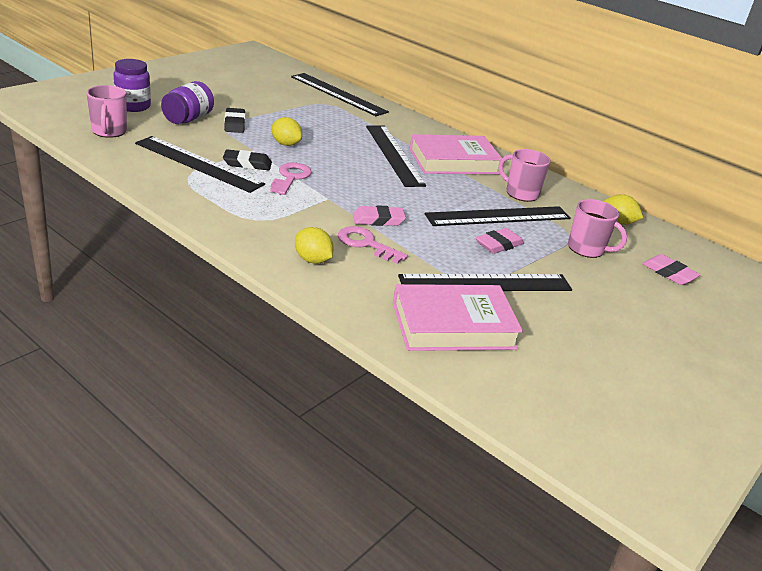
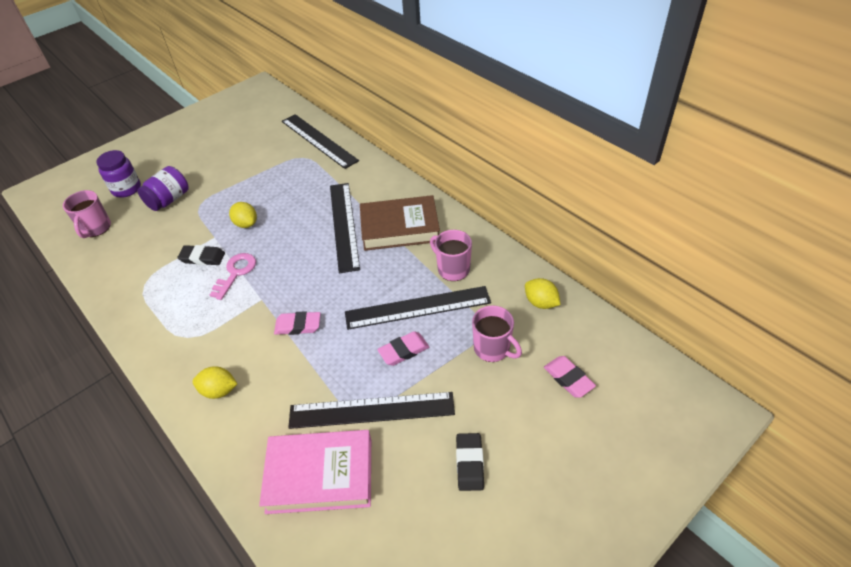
camera: 15 degrees right, 15 degrees up
black ruler [135,136,265,193] -> none
black eraser [224,108,245,133] -> black eraser moved to [456,433,484,491]
yellow lemon [295,227,334,264] -> yellow lemon turned 45 degrees counterclockwise [193,366,237,399]
pink key [338,226,408,264] -> none
pink book [409,134,502,174] -> brown book [360,195,440,251]

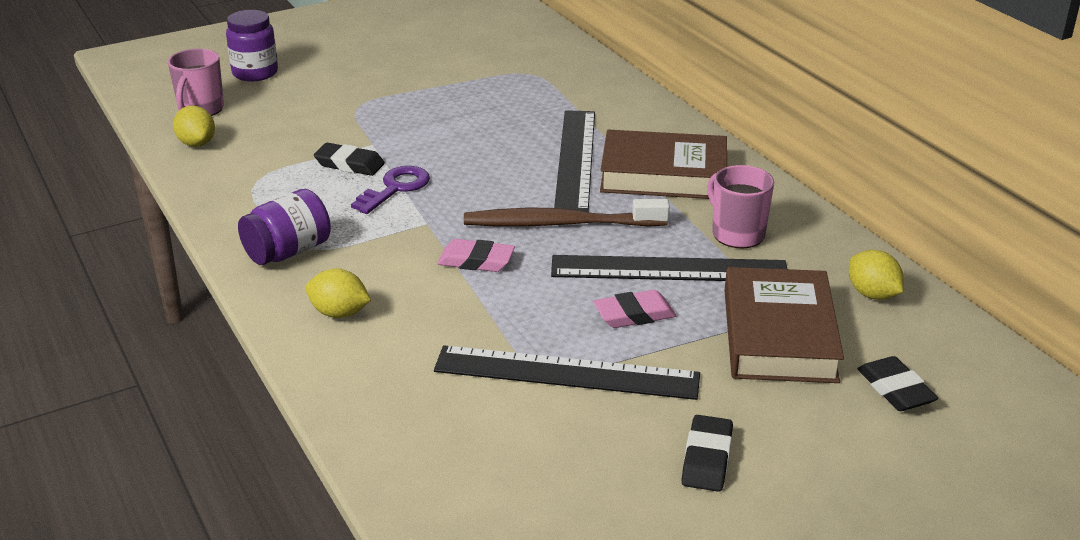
camera: 10 degrees right, 15 degrees down
purple jar [137,166,189,211] -> purple jar moved to [238,189,331,265]
pink key [210,253,256,300] -> purple key [351,166,430,214]
yellow lemon [229,202,257,228] -> yellow lemon moved to [173,105,215,147]
pink book [259,430,371,514] -> none
black ruler [282,114,359,169] -> none
pink mug [472,305,522,362] -> brown book [725,267,844,383]
pink eraser [544,356,596,398] -> black eraser [857,356,938,411]
none -> brown toothbrush [464,199,670,227]

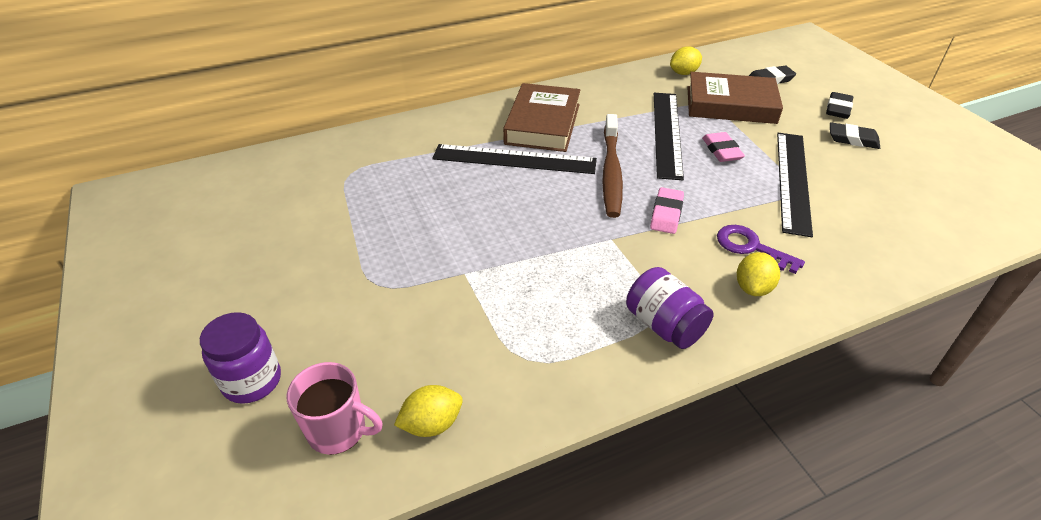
camera: 85 degrees left, 10 degrees up
black eraser [314,143,385,176] -> black eraser moved to [826,92,853,119]
purple key [351,166,430,214] -> purple key moved to [717,225,805,274]
pink mug [707,165,774,248] -> none

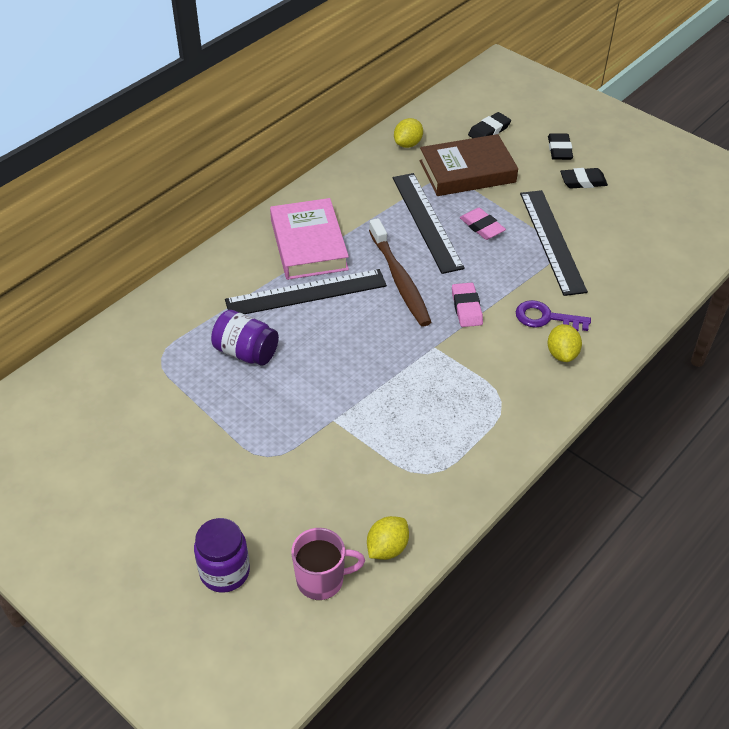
camera: 25 degrees left, 5 degrees up
brown book [503,83,580,152] -> pink book [270,198,349,280]
purple jar [626,267,714,349] -> purple jar moved to [211,310,279,365]

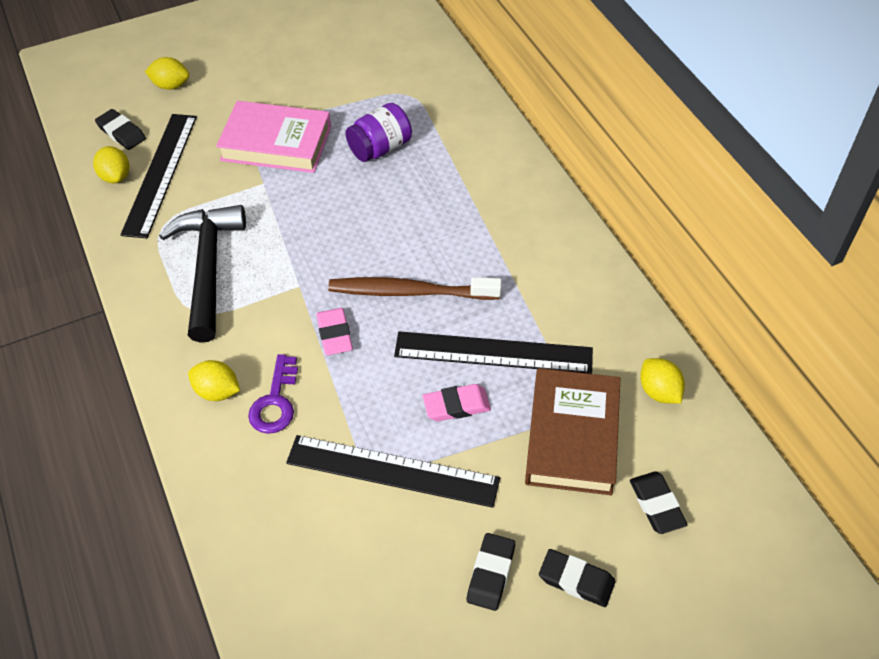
camera: 115 degrees right, 5 degrees up
purple jar [194,518,250,593] -> yellow lemon [145,57,189,90]
black ruler [225,269,387,314] -> black ruler moved to [120,114,197,239]
pink book [270,198,349,280] -> pink book moved to [216,101,331,173]
pink mug [291,528,365,600] -> black eraser [95,109,146,150]
pink eraser [452,283,483,327] -> pink eraser turned 60 degrees clockwise [316,308,353,355]
purple key [515,300,591,331] -> purple key turned 150 degrees clockwise [248,354,298,434]
none -> black hammer [159,205,246,343]

